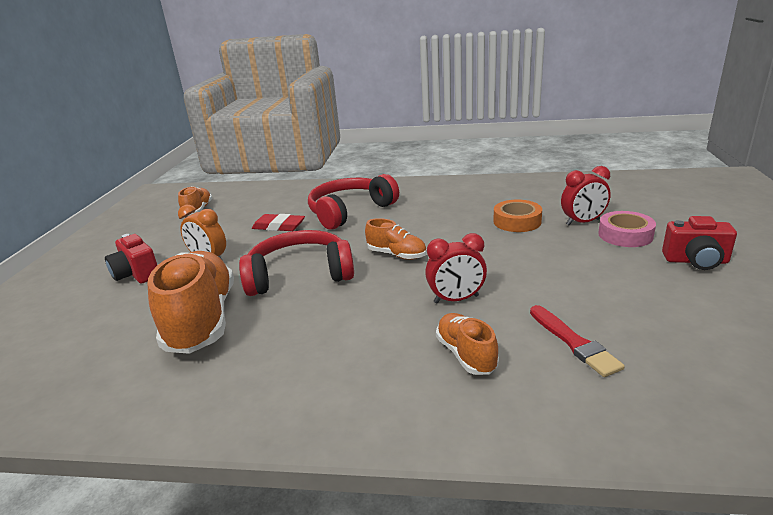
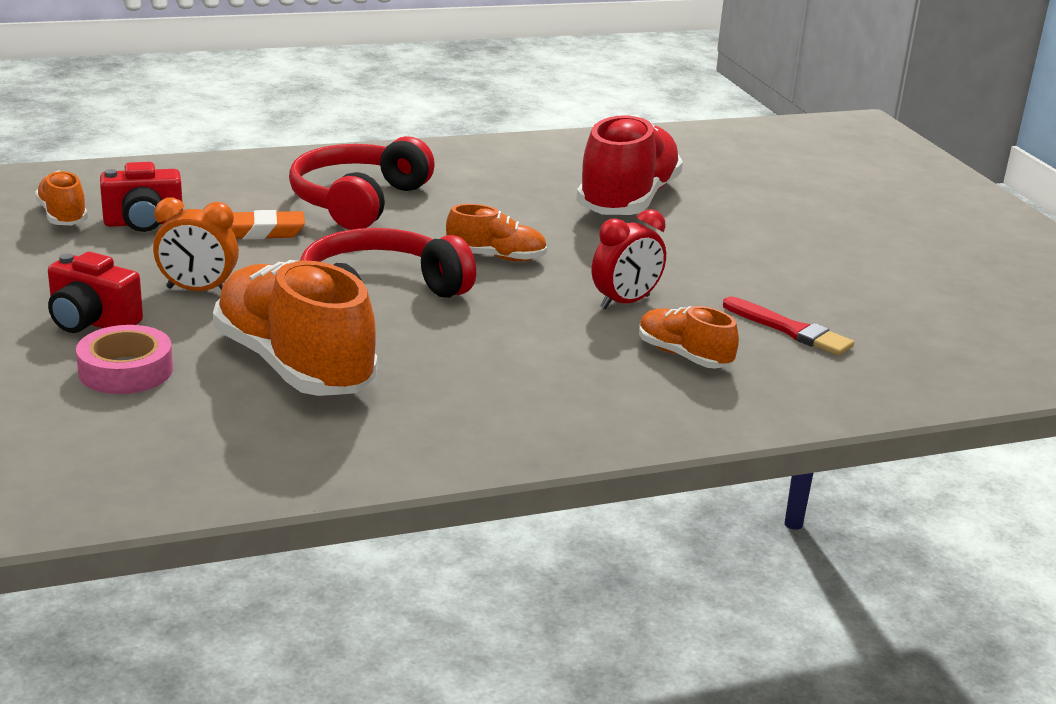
camera: 30 degrees left, 0 degrees up
red eraser [252,214,305,231] -> orange eraser [230,210,305,240]
orange tape [493,200,542,232] -> red shoe [576,114,683,215]
red clock [561,166,611,225] -> none
pink tape [598,211,656,247] -> pink tape moved to [76,325,173,394]
red camera [662,216,737,270] -> red camera moved to [100,162,183,232]

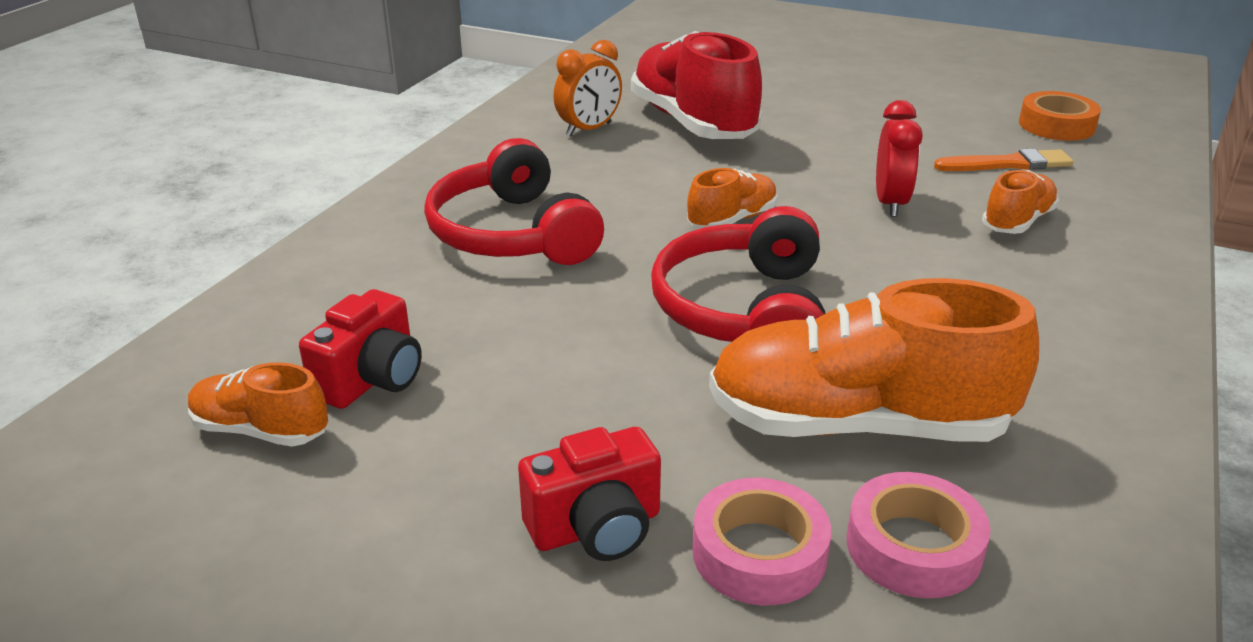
camera: 45 degrees left, 5 degrees up
orange clock [153,198,239,291] -> orange clock moved to [553,40,622,137]
orange eraser [230,210,305,240] -> none
orange shoe [639,306,739,369] -> orange shoe turned 135 degrees clockwise [982,170,1059,234]
red brush [723,296,854,356] -> orange brush [934,149,1073,171]
none -> pink tape [847,472,991,598]
none -> orange tape [1019,91,1101,141]

